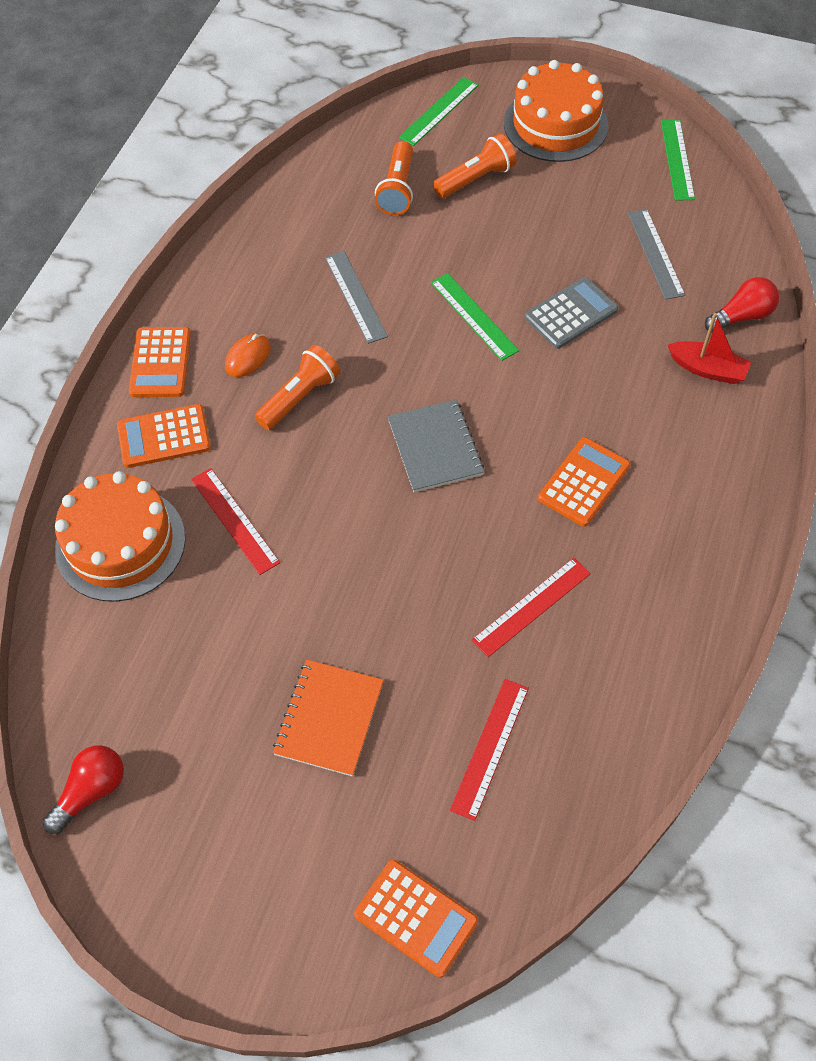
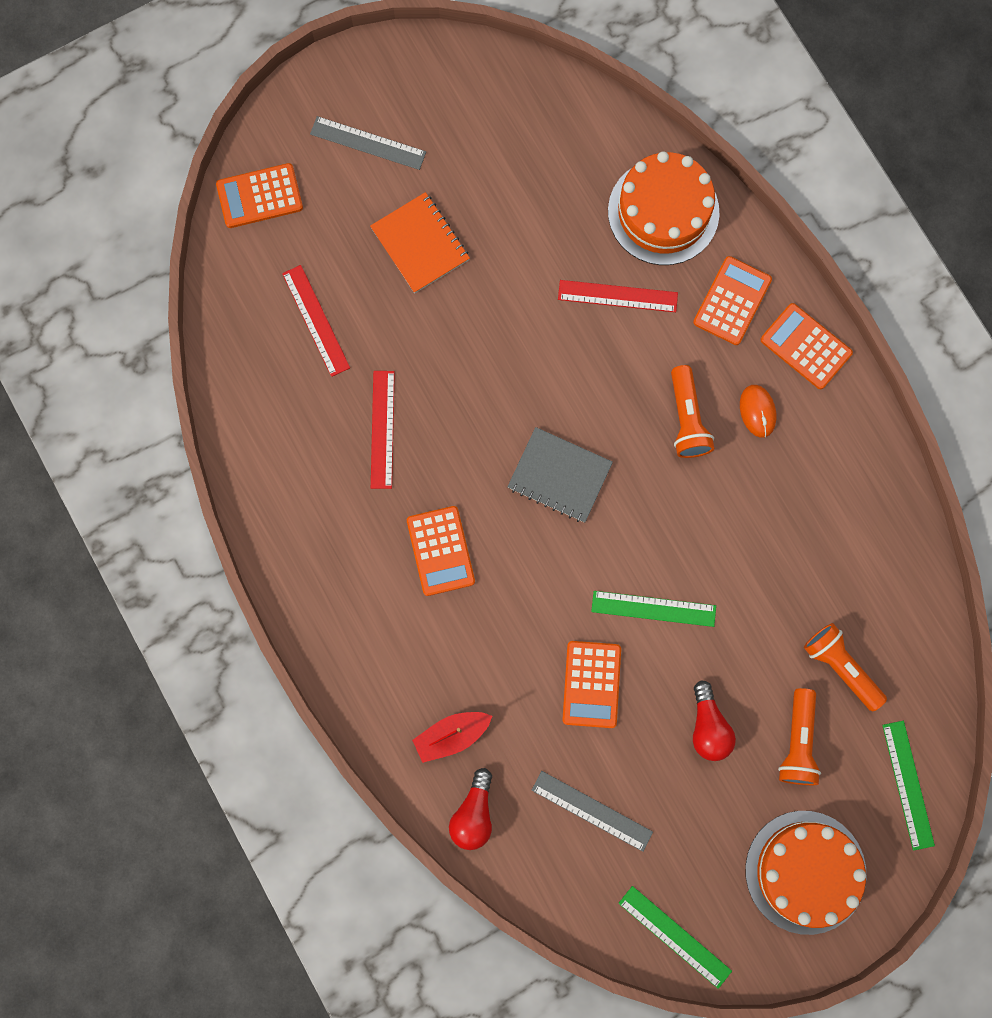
camera: 130 degrees right, 20 degrees up
red light bulb [43,745,124,834] -> red light bulb moved to [693,681,736,761]
grey ruler [325,251,388,344] -> grey ruler moved to [310,116,426,170]
grey calculator [525,277,618,349] -> orange calculator [562,641,621,728]

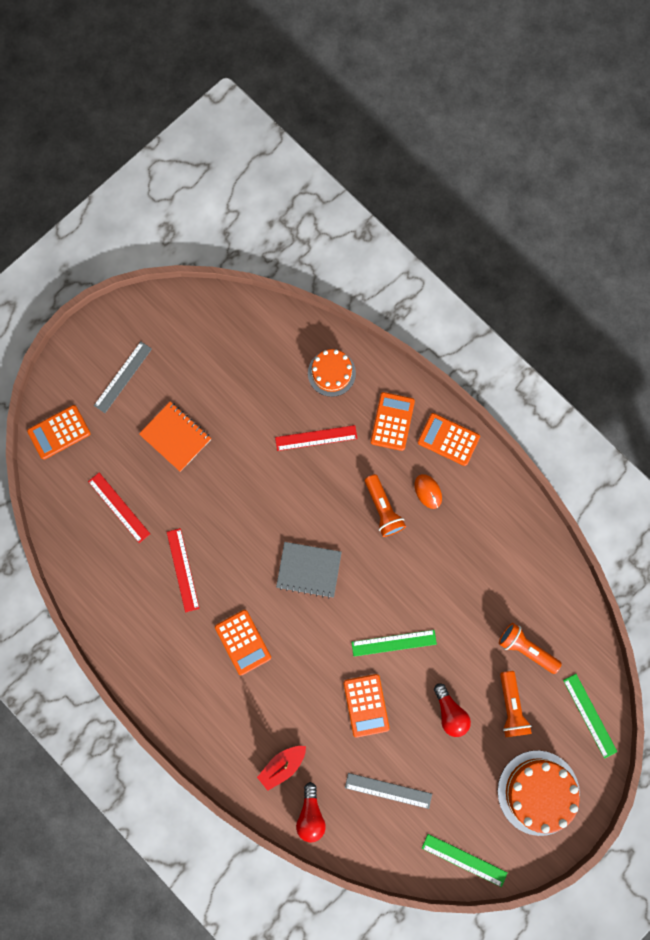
camera: 15 degrees left, 0 degrees up
grey ruler [310,116,426,170] -> grey ruler turned 60 degrees counterclockwise [94,341,152,413]
orange cake [608,151,720,265] -> orange cake [308,349,356,397], size x0.63

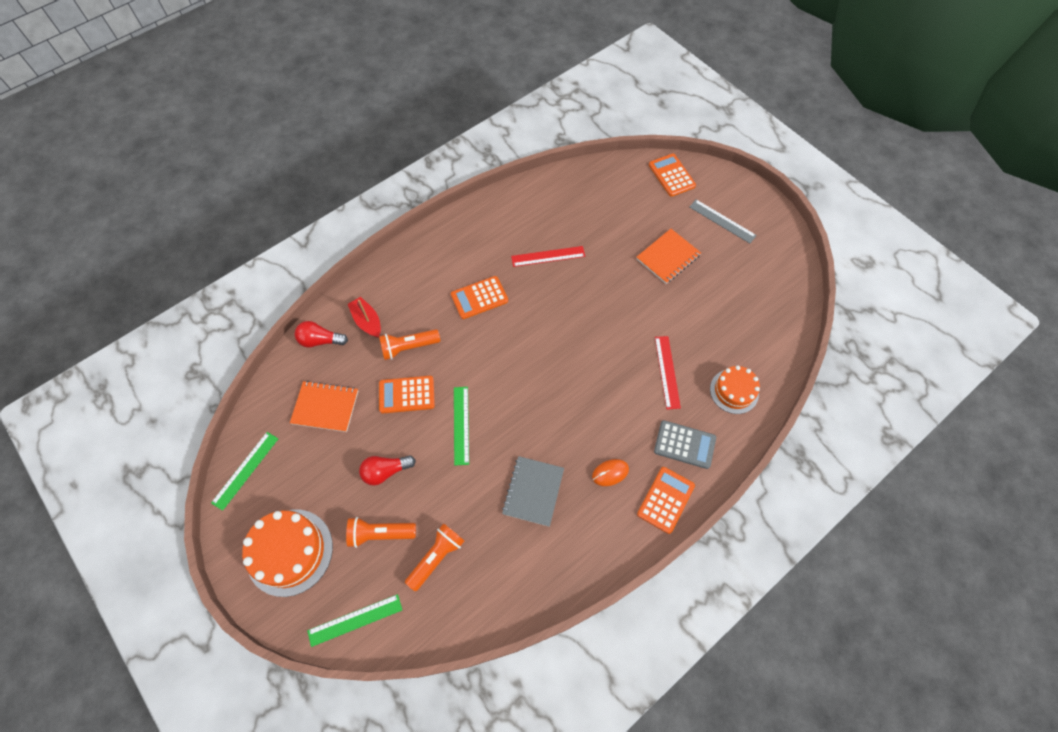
camera: 95 degrees right, 15 degrees down
red ruler [88,473,150,543] -> none
grey notebook [276,542,342,598] -> grey notebook moved to [502,456,564,527]
grey ruler [345,773,432,809] -> orange notebook [290,381,358,432]
orange flashlight [365,474,406,537] -> orange flashlight moved to [379,329,440,360]
orange calculator [370,392,415,451] -> grey calculator [654,420,716,469]

